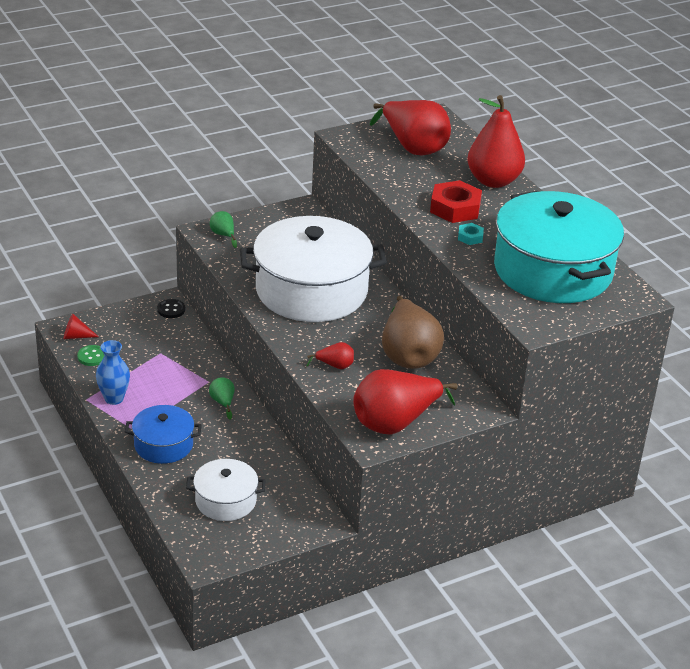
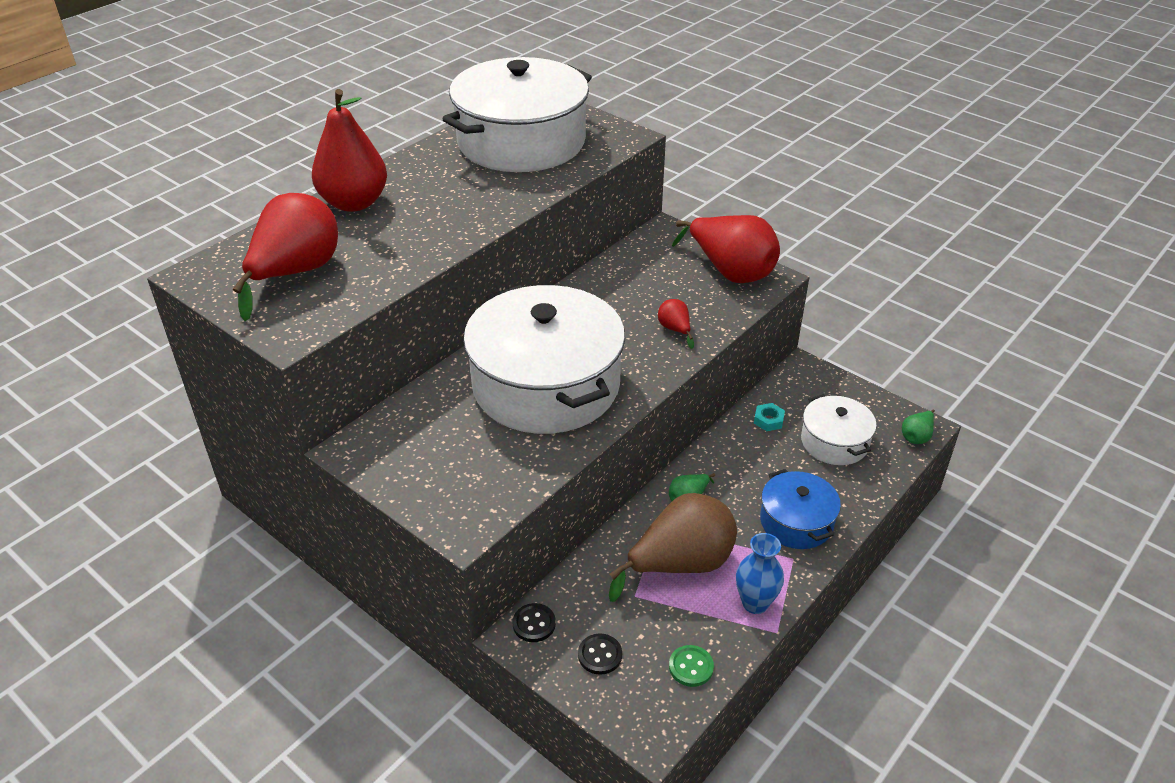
camera: 110 degrees left, 5 degrees up
red cone [63,314,99,339] -> none
green pear [210,211,237,248] -> green pear moved to [902,410,935,444]
brown pear [382,296,444,369] -> brown pear moved to [609,493,737,602]
red nut [430,180,482,223] -> none
turquoise nut [458,223,484,245] -> turquoise nut moved to [754,403,785,431]
turquoise pot [494,191,624,303] -> white pot [442,57,592,172]
none -> black button [578,633,622,675]

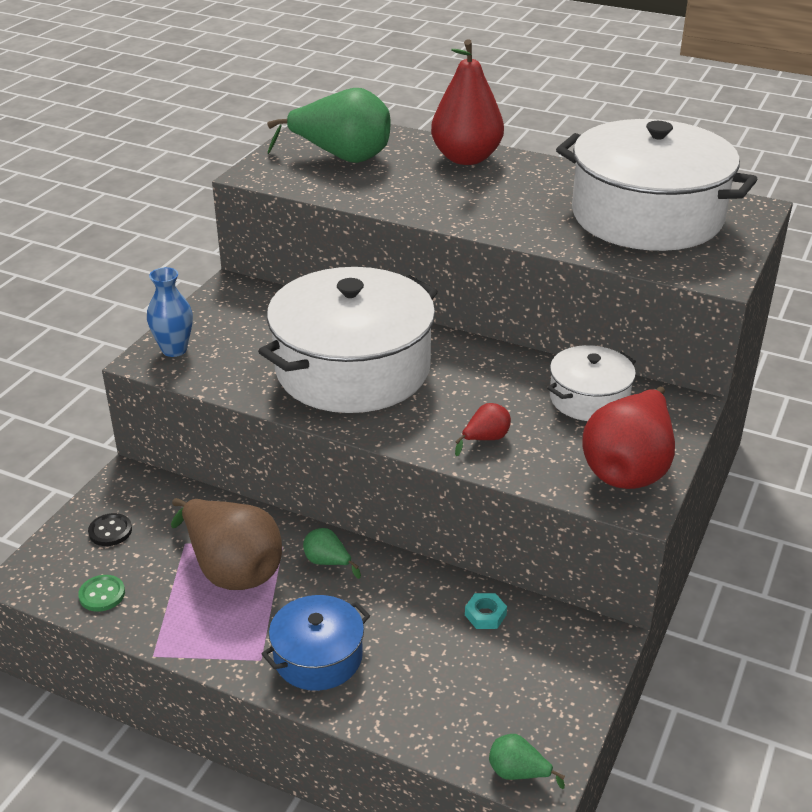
camera: 75 degrees right, 5 degrees down
red pear [233,193,338,321] -> green pear [267,88,391,163]
black button [513,603,556,642] -> none
blue vase [736,533,784,614] -> blue vase moved to [147,267,193,357]
white pot [801,394,877,465] -> white pot moved to [547,345,636,421]

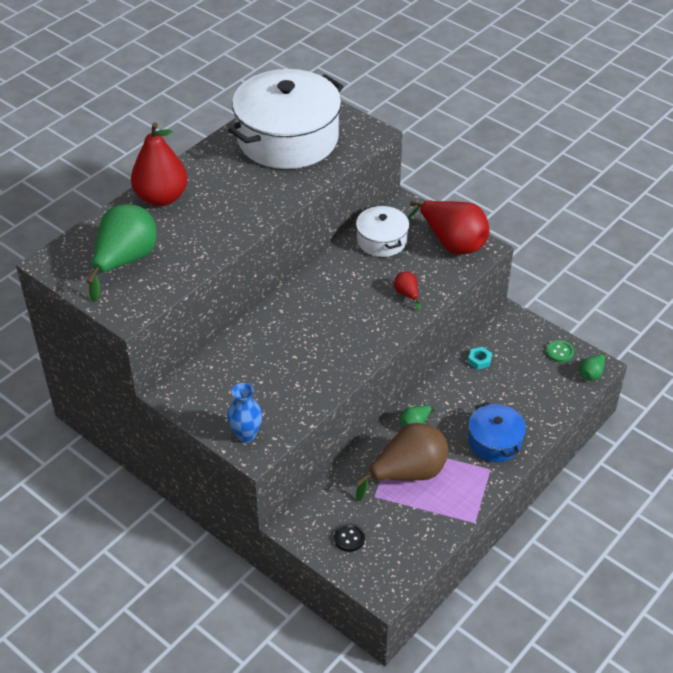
camera: 75 degrees left, 10 degrees up
green button [78,575,125,612] -> green button moved to [546,340,574,363]
white pot [258,267,438,413] -> none

